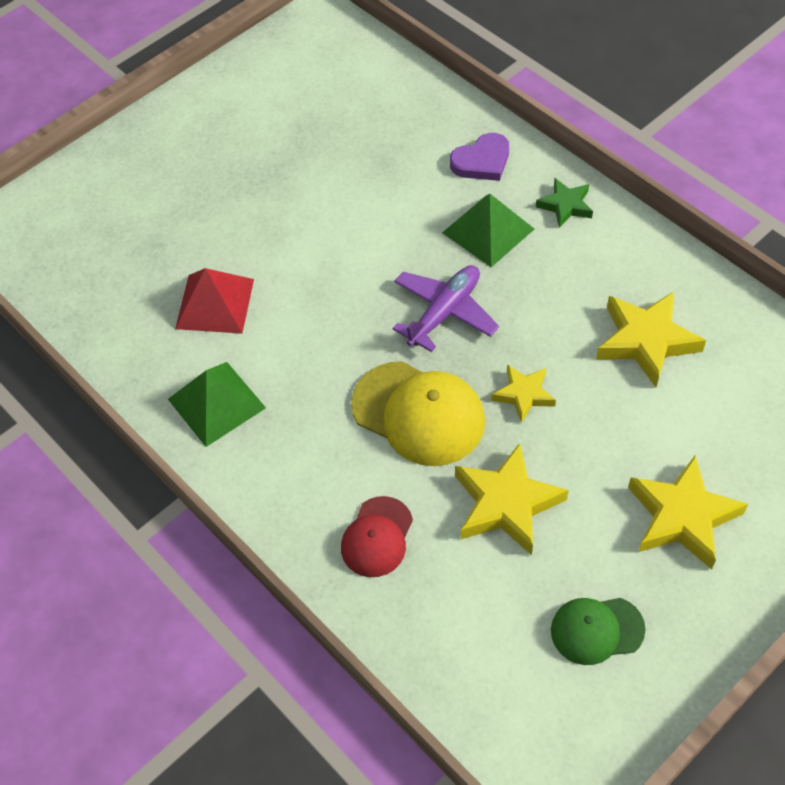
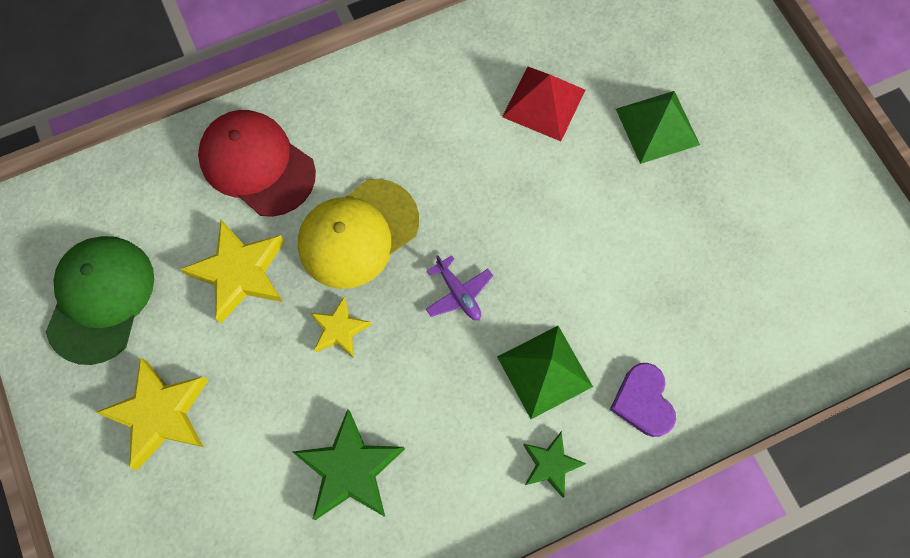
camera: 105 degrees right, 15 degrees up
green pyramid [168,362,266,447] -> green pyramid moved to [616,91,700,164]
red cap [341,496,413,577] -> red cap [198,110,316,217], size x1.66
purple plane [393,265,499,352] -> purple plane [426,255,493,320], size x0.64
green cap [551,598,645,665] -> green cap [46,236,154,365], size x1.66
yellow star [596,292,706,387] -> green star [293,409,405,520]

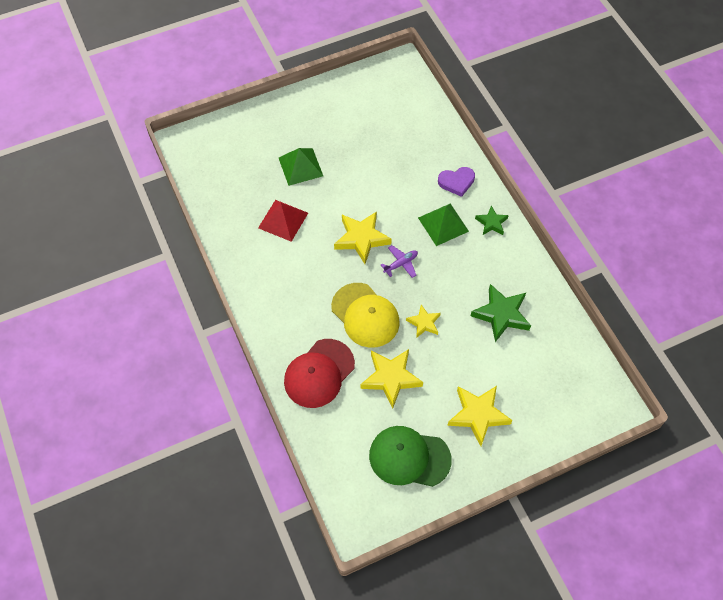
camera: 90 degrees left, 10 degrees down
none -> yellow star [334,211,392,264]

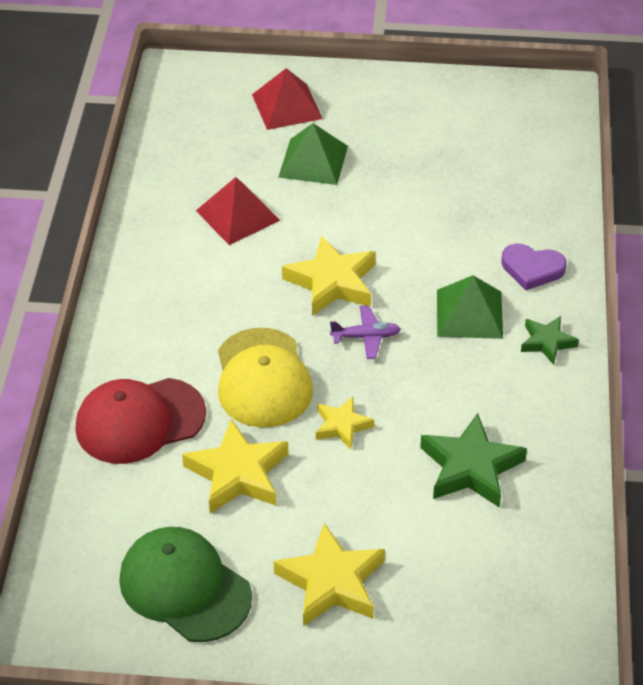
camera: 30 degrees right, 15 degrees down
none -> red pyramid [252,68,323,130]

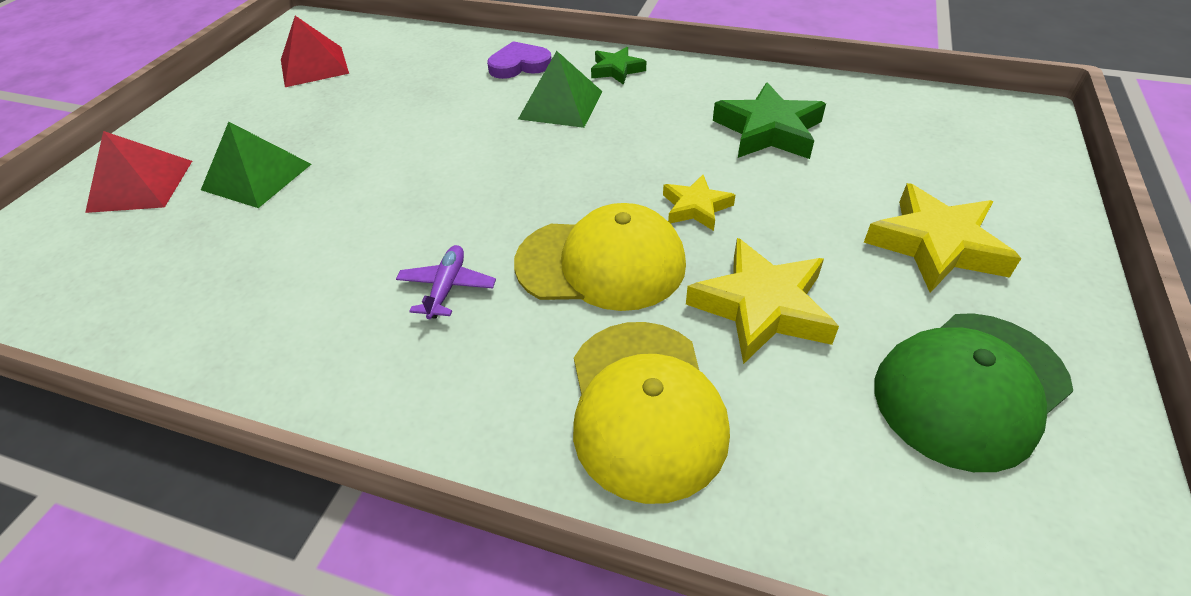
camera: 75 degrees left, 0 degrees up
red cap [75,378,206,464] -> yellow cap [573,322,730,504]
red pyramid [196,177,281,245] -> red pyramid moved to [281,16,349,87]
yellow star [282,235,376,316] -> none
purple plane [330,305,401,359] -> purple plane moved to [396,245,496,319]
purple heart [501,243,566,290] -> purple heart turned 135 degrees counterclockwise [487,41,552,79]

